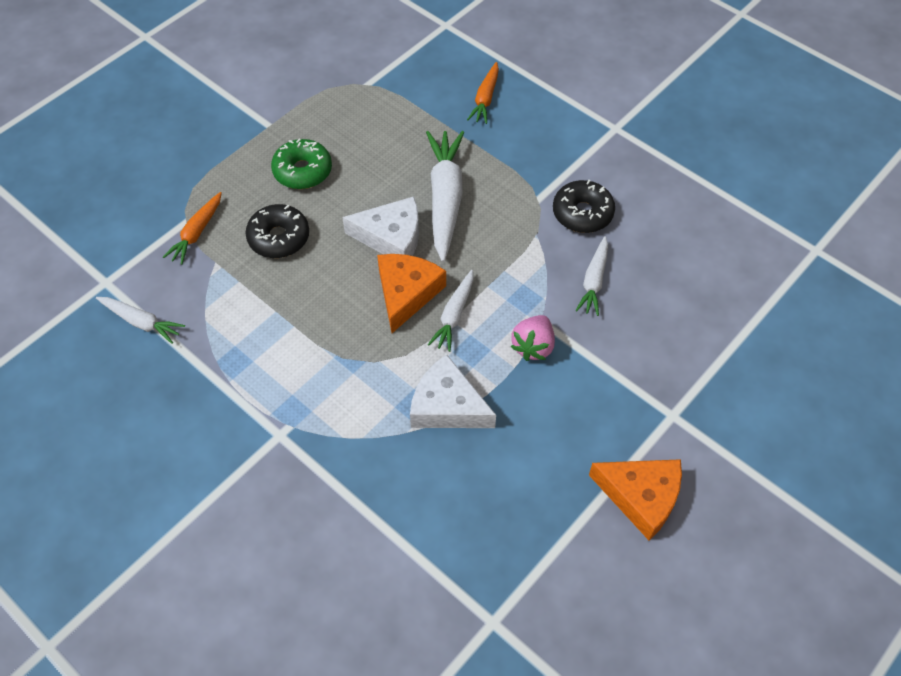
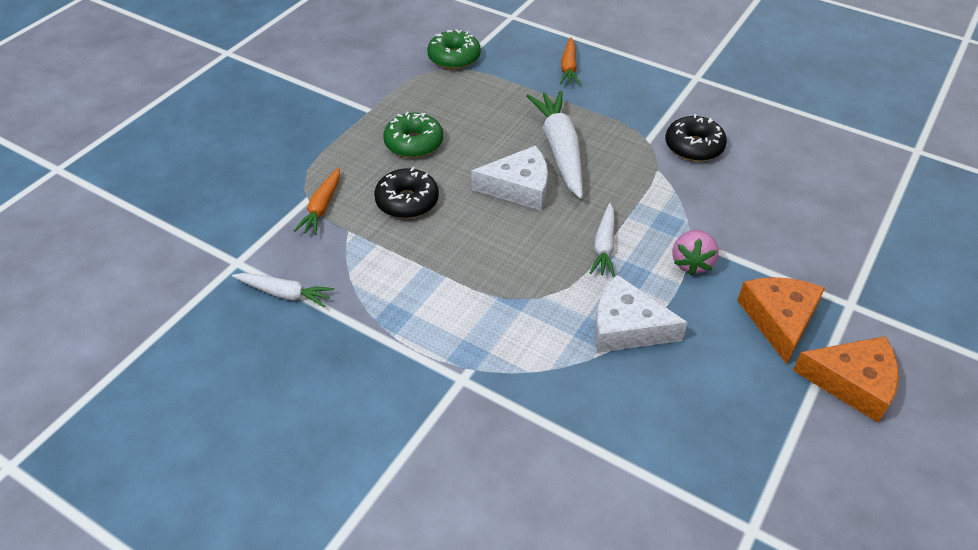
camera: 10 degrees left, 10 degrees down
orange cheese [377,254,446,333] -> orange cheese moved to [737,277,825,364]
white carrot [575,236,608,316] -> none
none -> green donut [427,29,481,69]

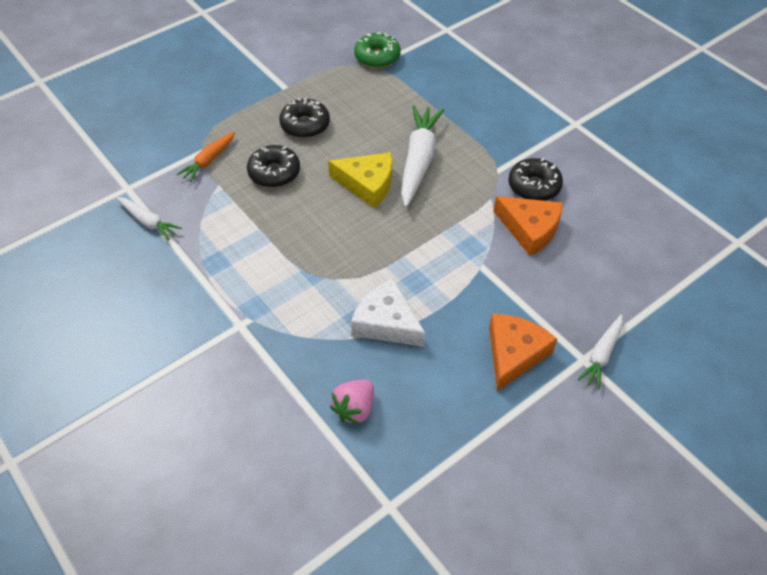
camera: 20 degrees right, 5 degrees up
green donut [383,112,443,158] -> black donut [279,98,330,138]
white cheese [471,145,548,211] -> yellow cheese [328,152,392,208]
orange carrot [560,37,580,85] -> none
white carrot [590,203,615,277] -> white carrot moved to [577,315,623,389]
pink strawberry [672,230,719,275] -> pink strawberry moved to [330,380,374,425]
orange cheese [793,336,899,423] -> orange cheese moved to [494,196,563,256]

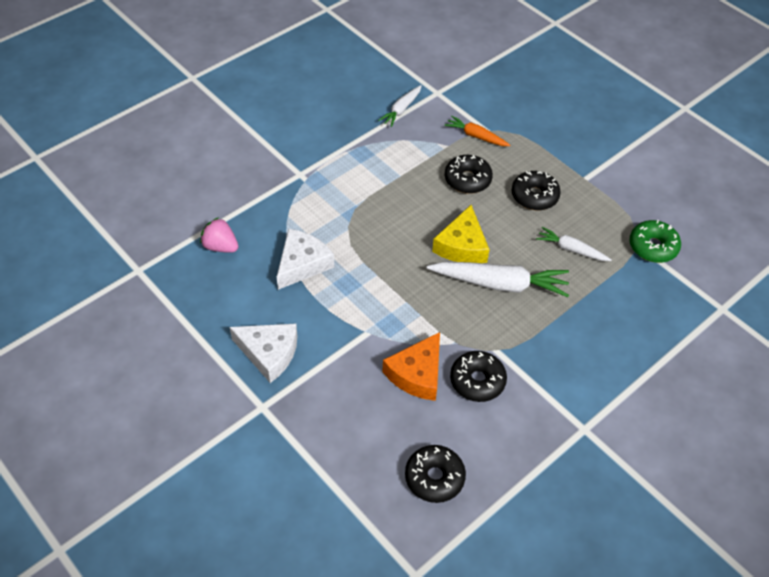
camera: 85 degrees right, 0 degrees up
orange cheese [489,314,557,391] -> white cheese [230,324,297,383]
white carrot [577,315,623,389] -> white carrot moved to [536,227,611,261]
none -> black donut [405,445,466,503]

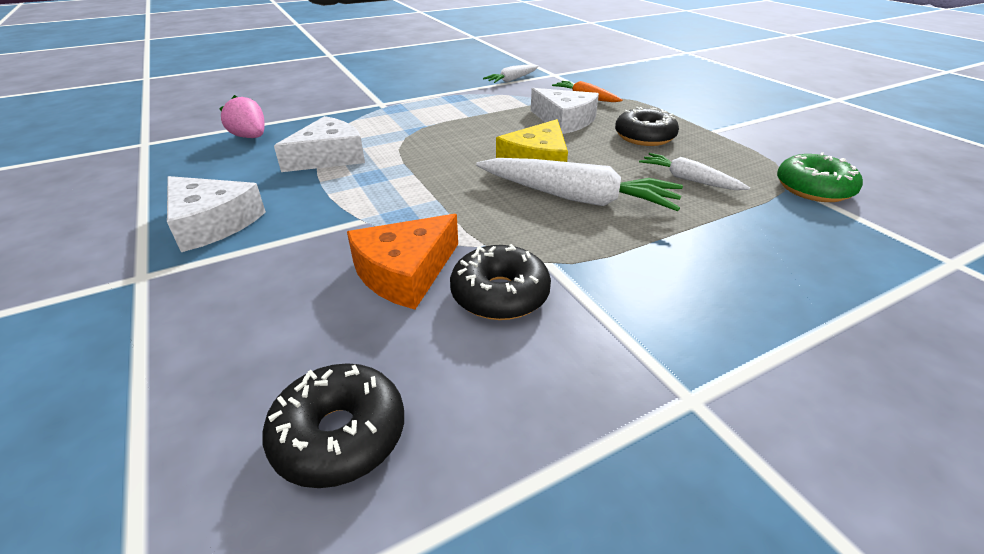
camera: 15 degrees right, 15 degrees down
black donut [445,155,493,194] -> white cheese [531,88,599,134]

